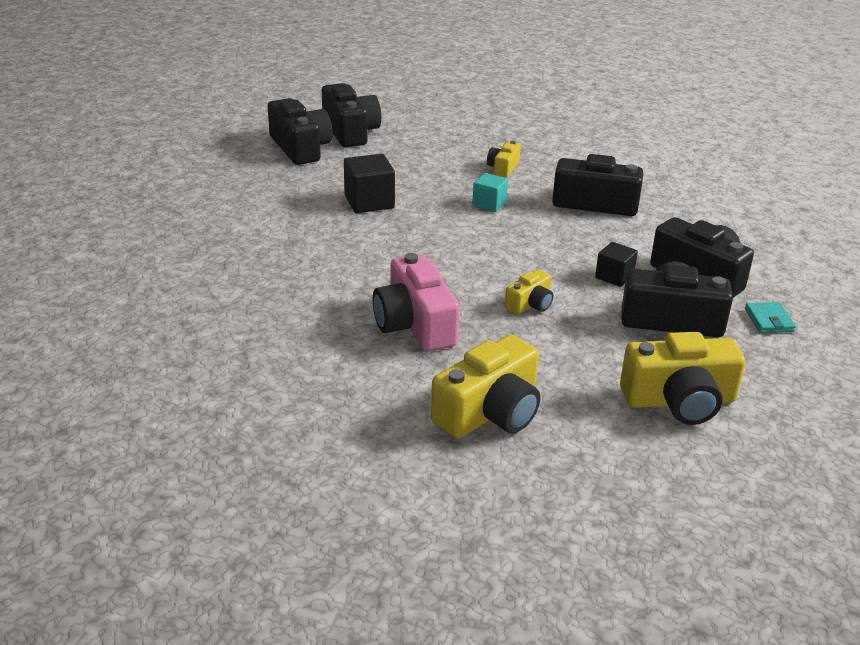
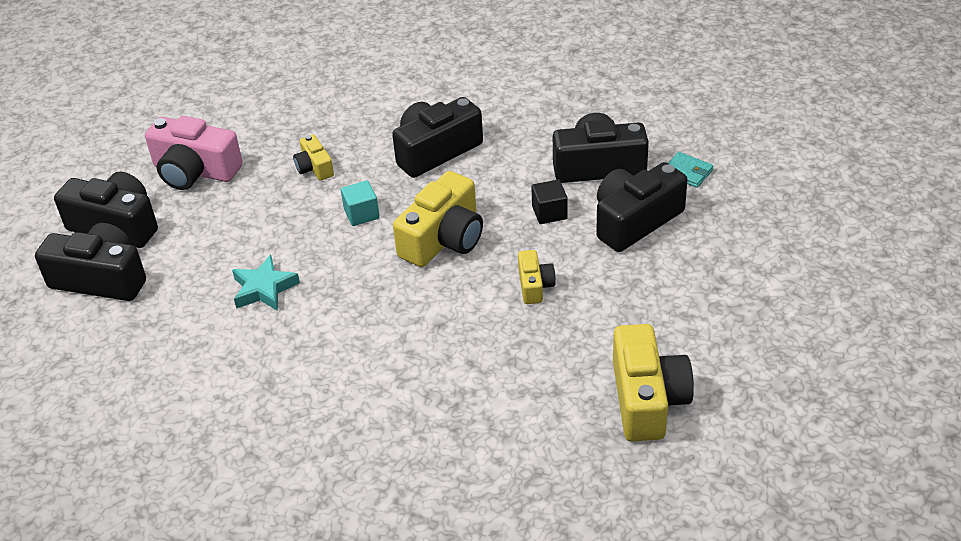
camera: 45 degrees left, 10 degrees up
black cube [344,154,395,213] -> turquoise star [232,255,300,311]
pink camera [373,253,460,352] -> pink camera moved to [145,116,243,190]
yellow camera [620,332,745,425] -> yellow camera moved to [393,171,483,267]

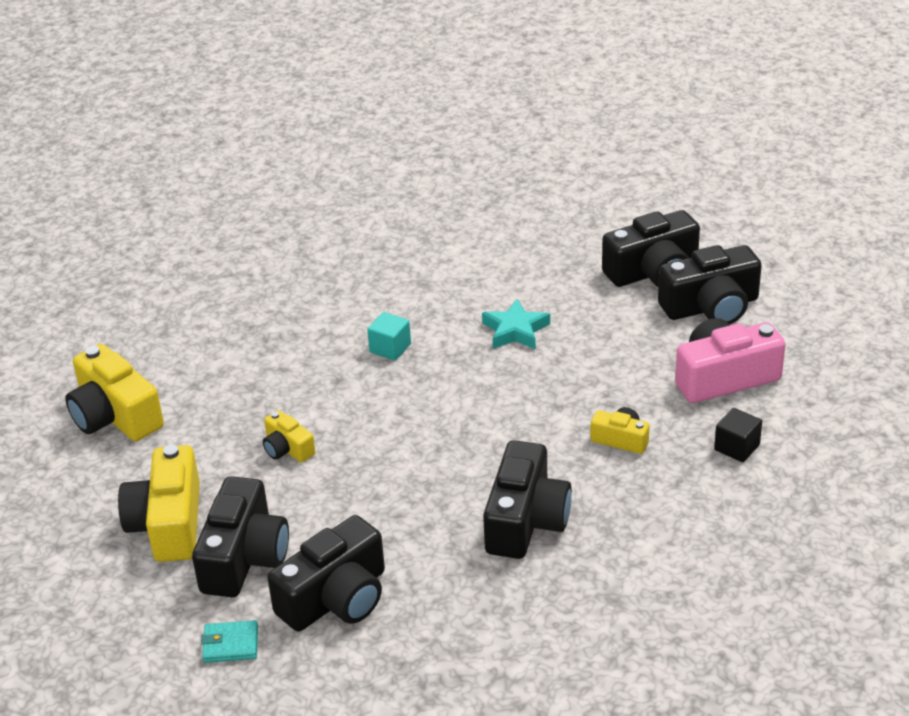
camera: 140 degrees right, 5 degrees down
turquoise cube [341,180,380,226] -> turquoise cube moved to [367,312,411,360]
yellow camera [393,171,483,267] -> yellow camera moved to [118,445,200,562]
black cube [531,179,568,224] -> black cube moved to [714,408,762,462]

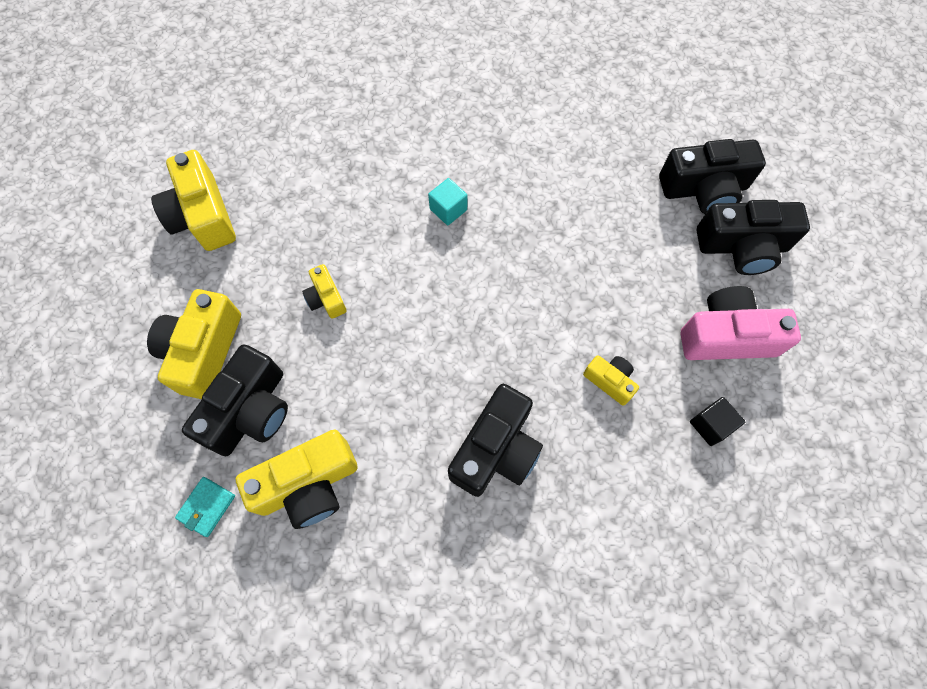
camera: 15 degrees right, 30 degrees up
turquoise wallet [201,620,258,663] -> turquoise wallet turned 75 degrees counterclockwise [175,477,235,537]
black camera [267,515,385,632] -> yellow camera [235,430,358,529]
turquoise star [482,299,550,349] -> none

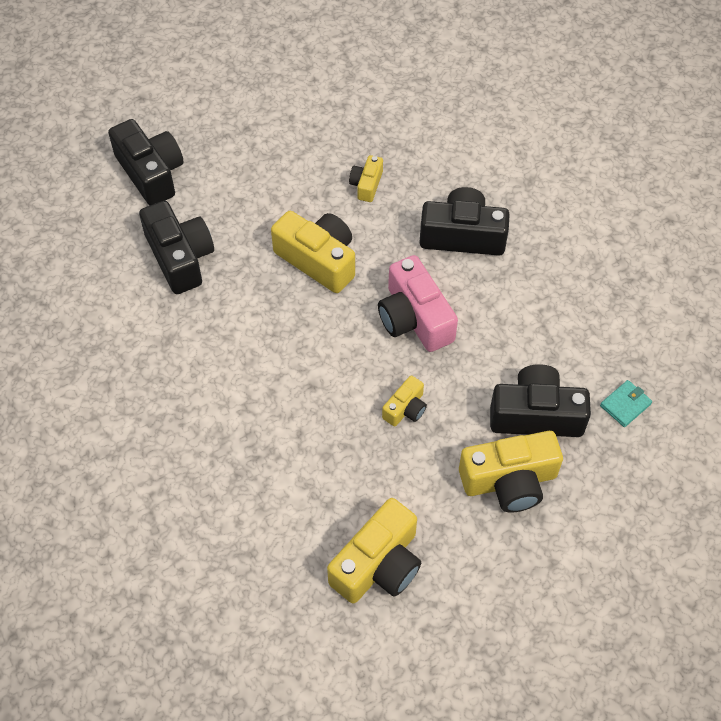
camera: 115 degrees left, 10 degrees down
turquoise wallet [175,477,235,537] -> turquoise wallet turned 45 degrees counterclockwise [600,380,652,427]
yellow camera [235,430,358,529] -> yellow camera moved to [271,211,355,293]
turquoise cube [428,178,467,225] -> none
pink camera [680,286,801,360] -> pink camera moved to [378,255,458,352]
black cube [690,397,746,446] -> none
black camera [697,200,810,275] -> black camera moved to [139,201,214,294]

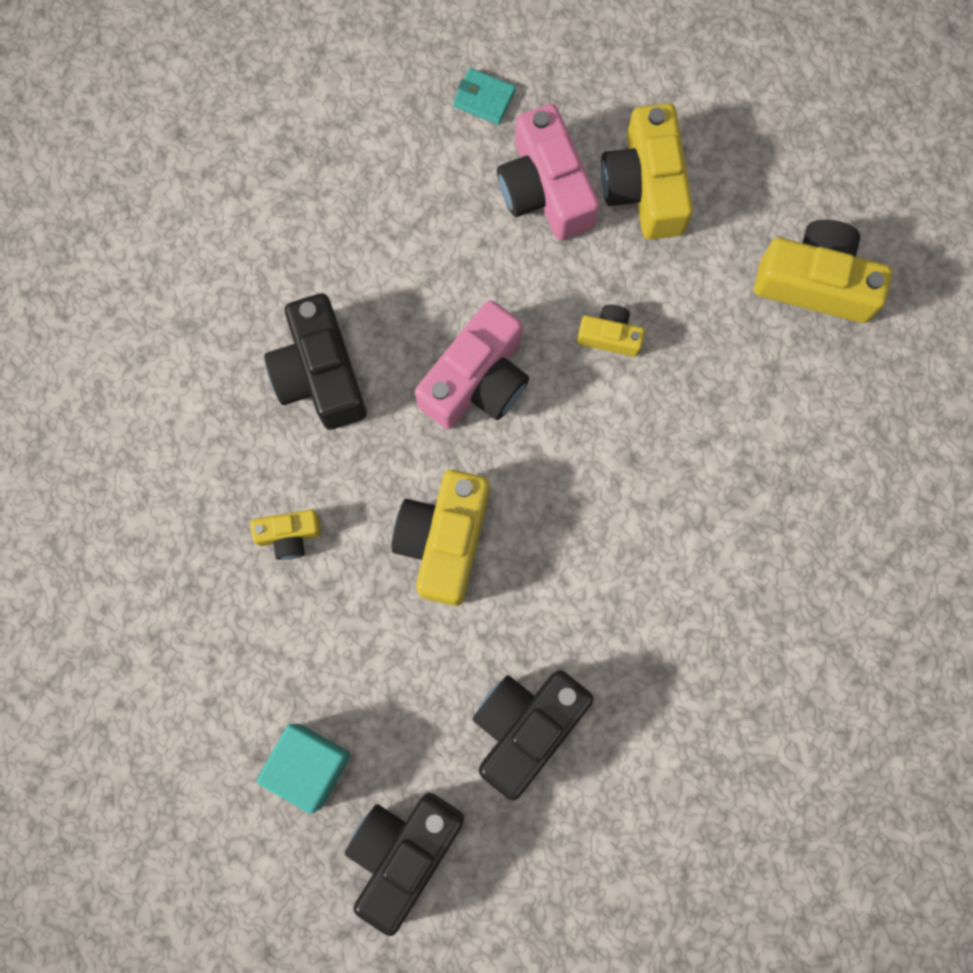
camera: 115 degrees left, 20 degrees up
yellow camera [459,431,563,513] -> yellow camera turned 150 degrees counterclockwise [601,103,693,240]
black camera [490,364,591,437] -> pink camera [497,104,599,240]
none -> turquoise cube [257,724,351,814]

